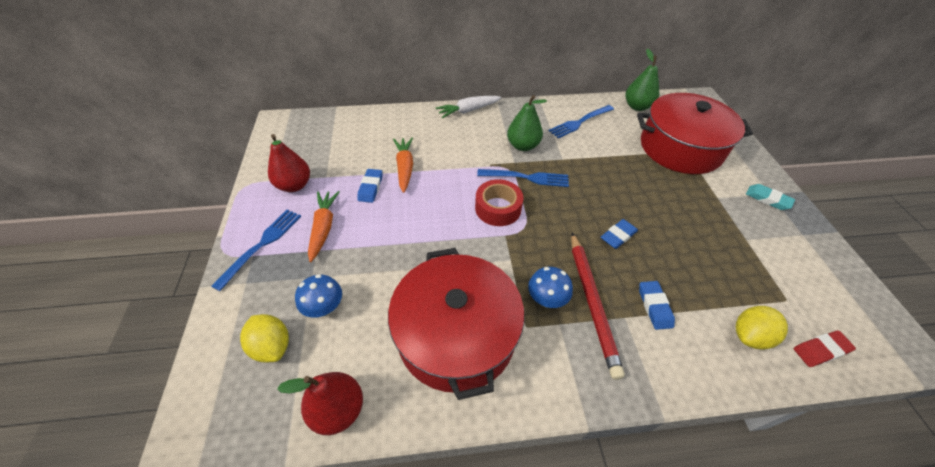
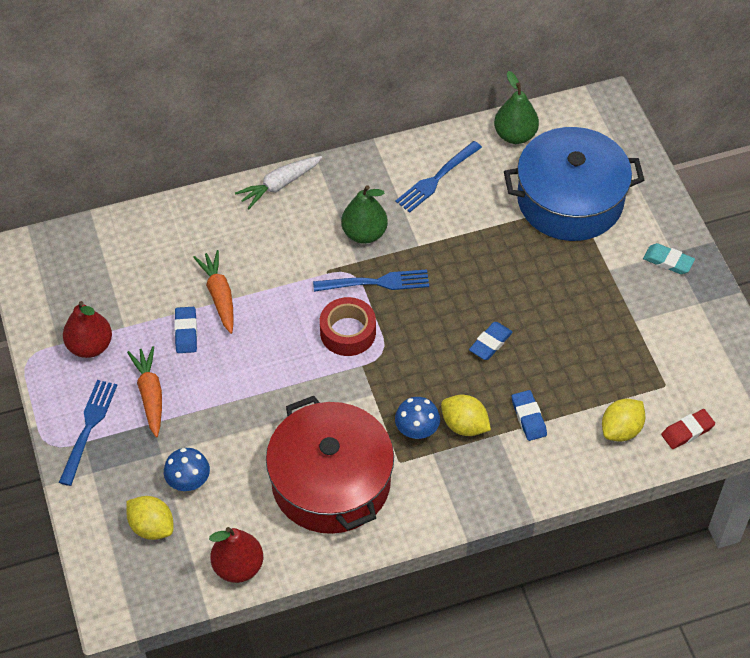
camera: 10 degrees left, 5 degrees up
red pencil [571,232,625,380] -> yellow lemon [441,395,491,436]
red pot [637,93,753,174] -> blue pot [504,127,644,241]

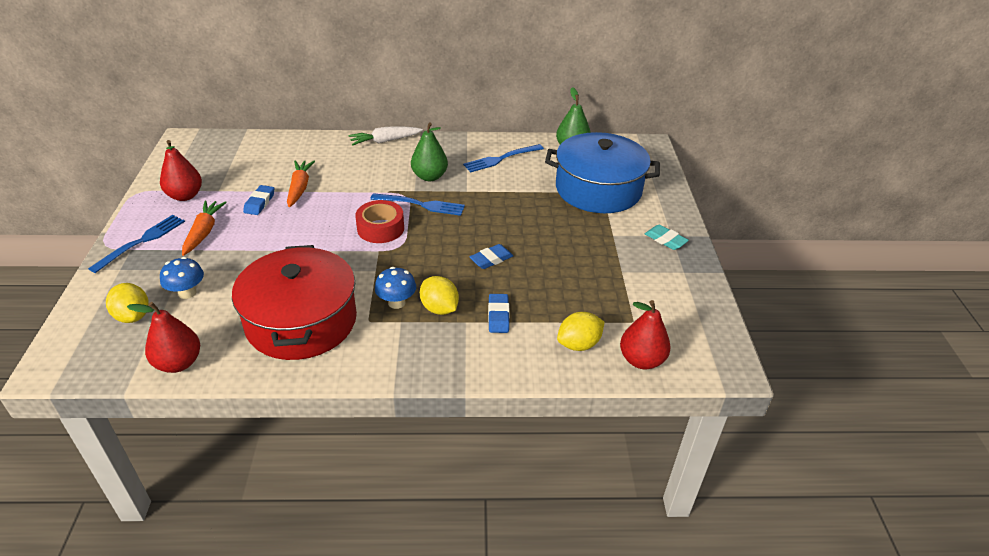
camera: 15 degrees right, 15 degrees down
red eraser [661,409,715,449] -> red pear [620,300,671,369]

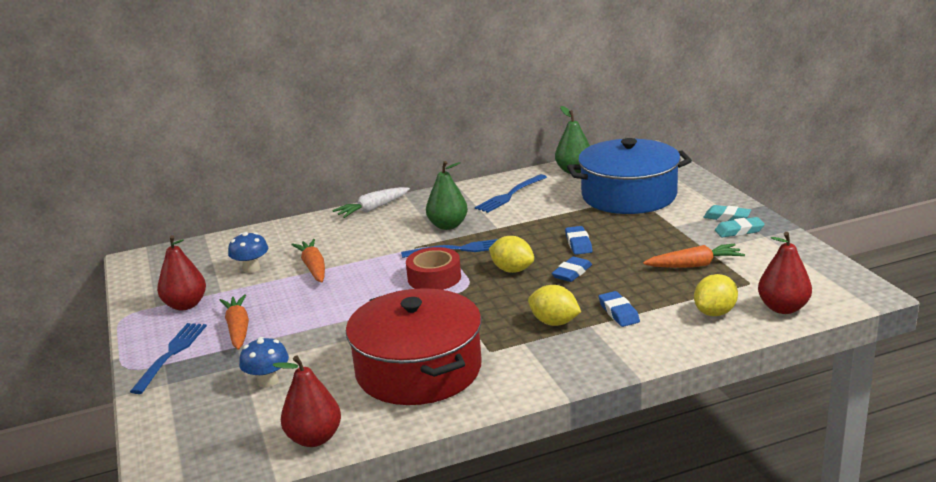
camera: 15 degrees left, 15 degrees down
yellow lemon [106,283,149,323] -> yellow lemon moved to [489,236,534,273]
blue eraser [243,185,275,215] -> blue eraser moved to [565,226,592,255]
blue mushroom [375,267,416,309] -> blue mushroom moved to [228,232,269,273]
none -> orange carrot [643,244,745,268]
none -> turquoise eraser [715,217,765,238]

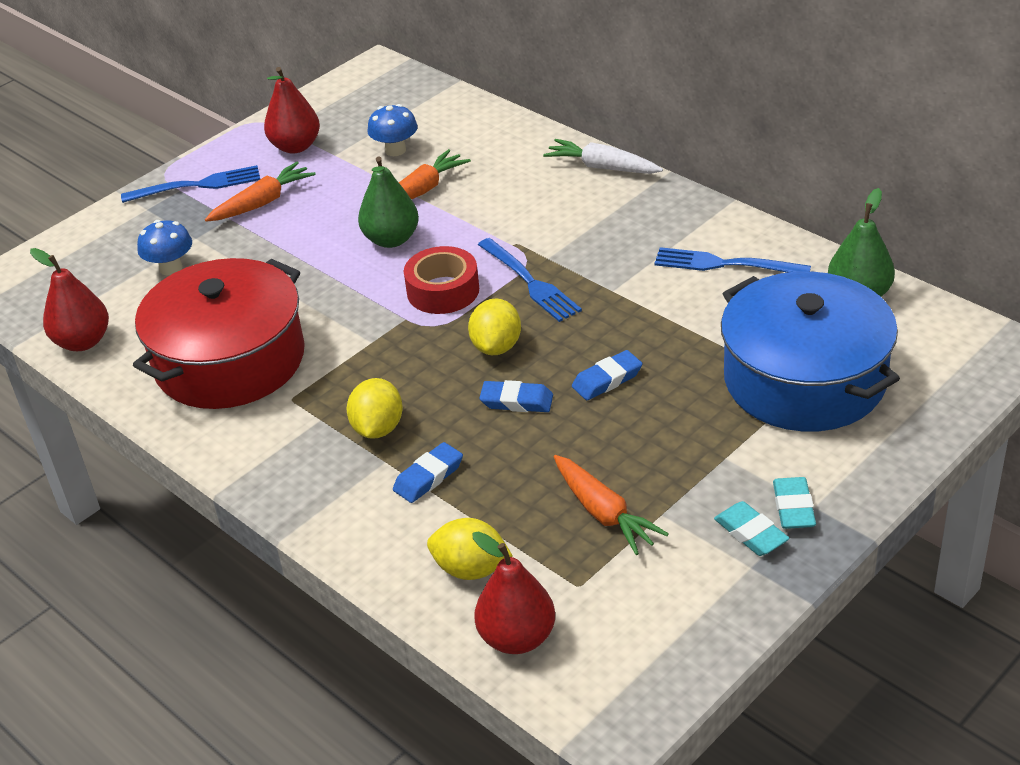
camera: 65 degrees right, 15 degrees up
green pear [426,161,468,230] -> green pear moved to [358,156,419,248]

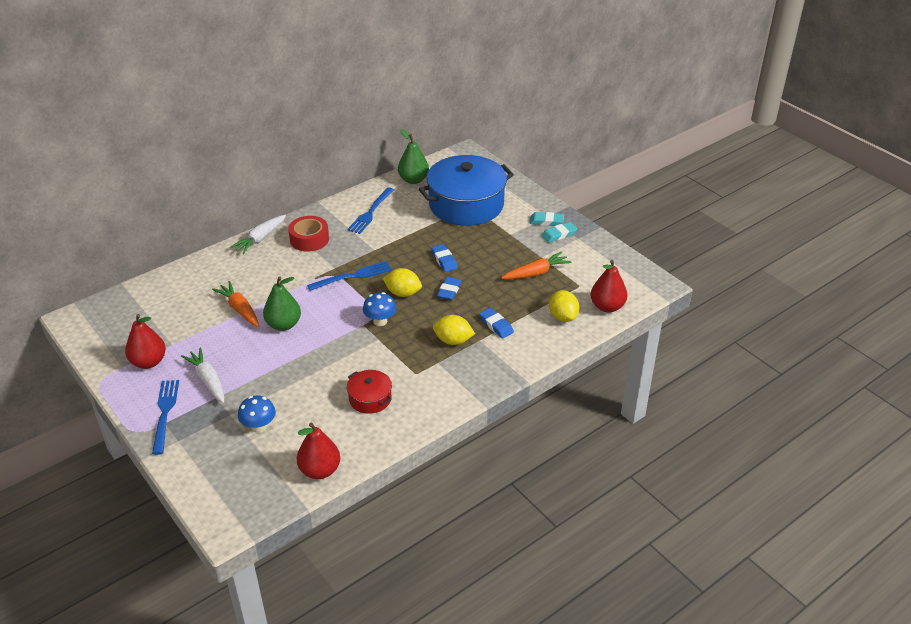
camera: 85 degrees left, 0 degrees up
red pot [133,258,305,409] -> red pot [347,370,392,414], size x0.45
orange carrot [205,162,316,222] -> white carrot [181,348,224,403]
blue mushroom [367,104,418,156] -> blue mushroom moved to [363,292,396,326]
red tape [404,246,479,314] -> red tape moved to [288,216,329,252]
yellow lemon [427,518,513,580] -> yellow lemon turned 45 degrees counterclockwise [549,290,579,322]

